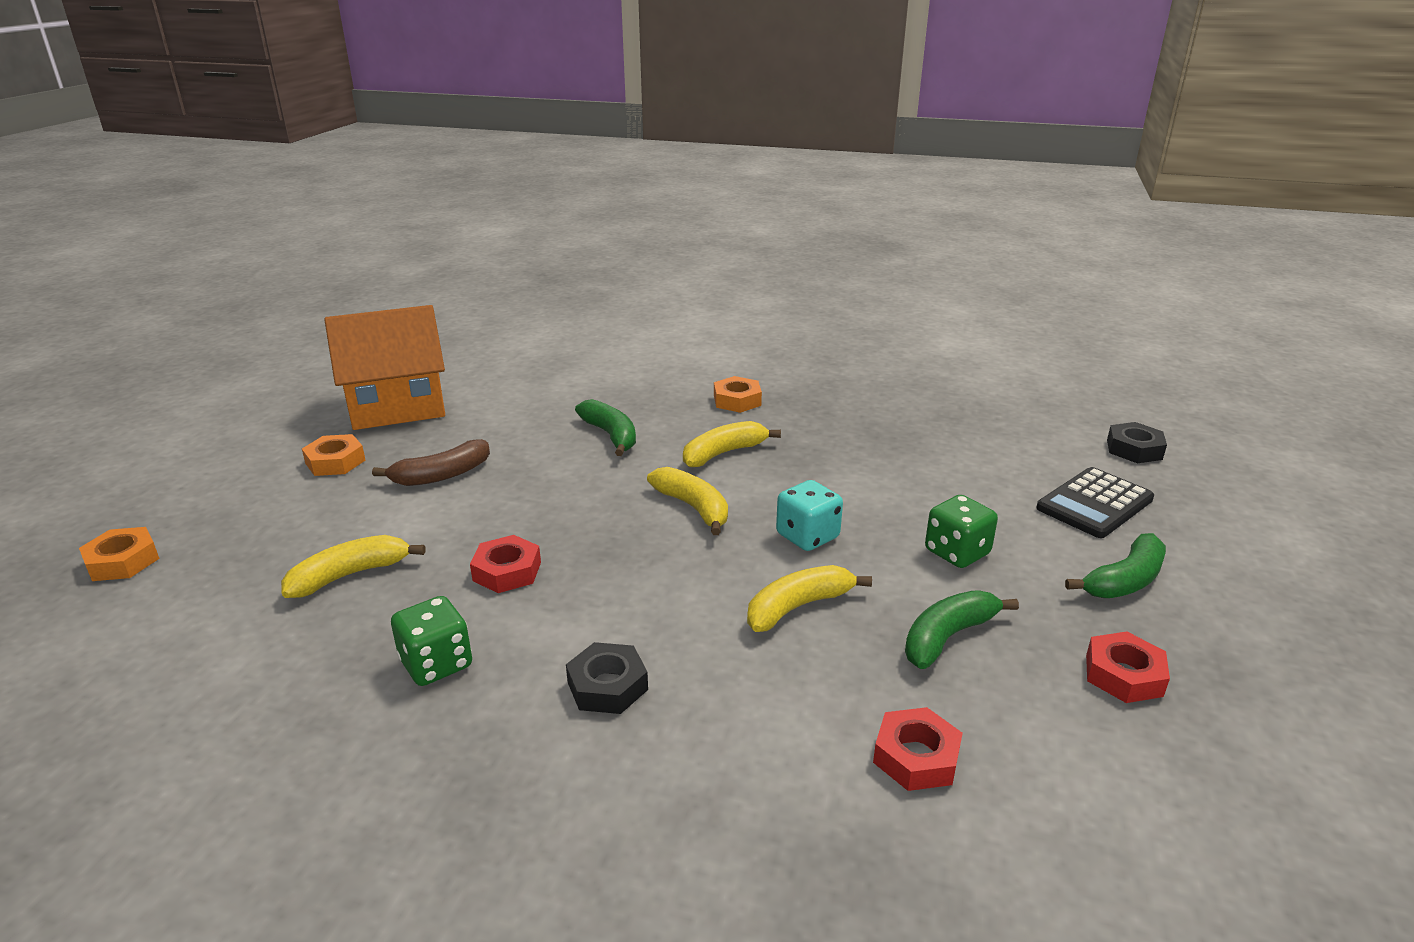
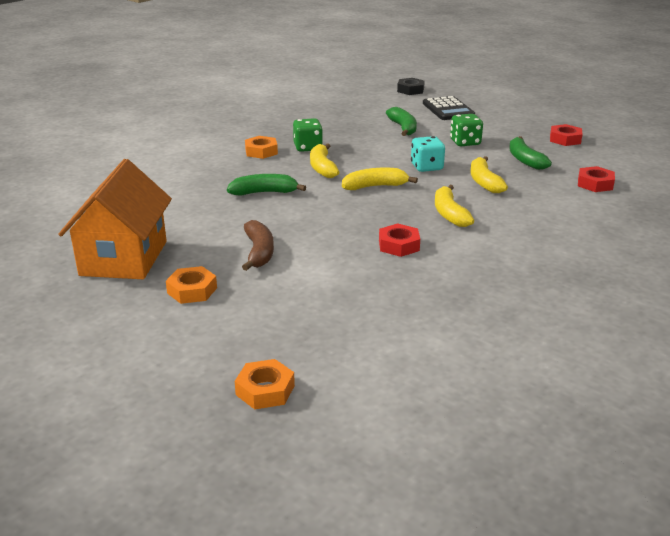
camera: 65 degrees left, 0 degrees up
yellow banana [281,535,426,598] -> yellow banana moved to [435,185,474,227]
green dice [391,596,472,686] -> green dice moved to [293,118,323,152]
black nut [566,642,648,714] -> none
green banana [1065,533,1166,598] -> green banana moved to [386,107,417,136]

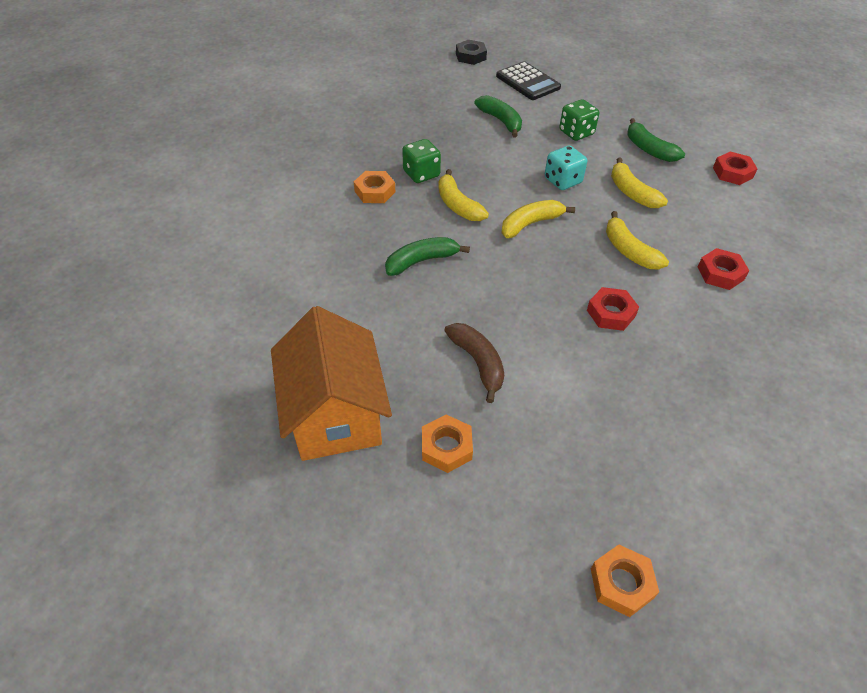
camera: 20 degrees left, 20 degrees up
red nut [550,124,583,146] -> red nut moved to [698,248,749,290]

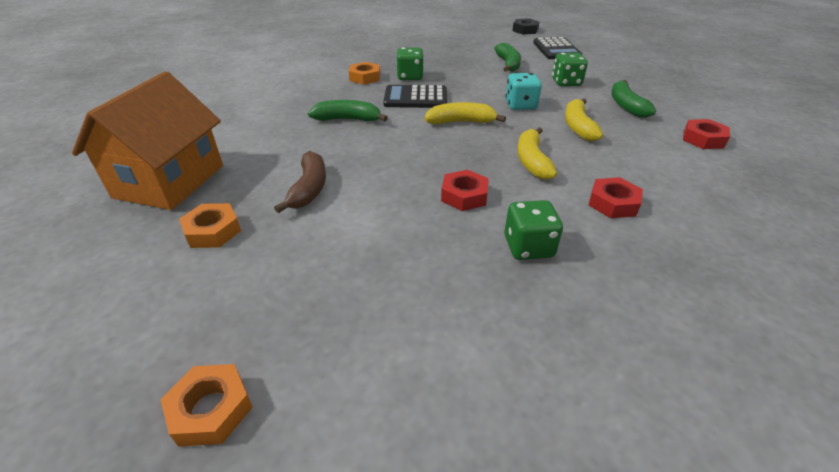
camera: 30 degrees right, 10 degrees down
yellow banana [438,169,489,221] -> black calculator [383,85,447,108]
none -> green dice [505,200,563,260]

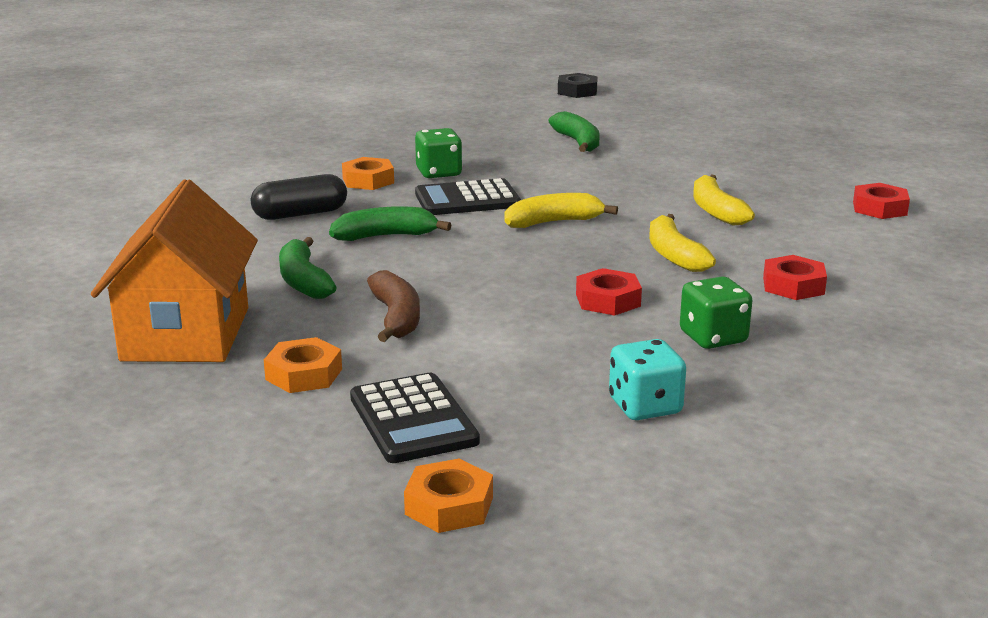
camera: 15 degrees left, 15 degrees down
turquoise dice [505,73,542,110] -> turquoise dice moved to [609,339,686,420]
black calculator [533,37,582,59] -> black calculator moved to [350,373,480,463]
green dice [552,53,588,86] -> none
green banana [611,80,656,118] -> green banana moved to [279,237,337,299]
none -> black capsule [251,174,347,220]

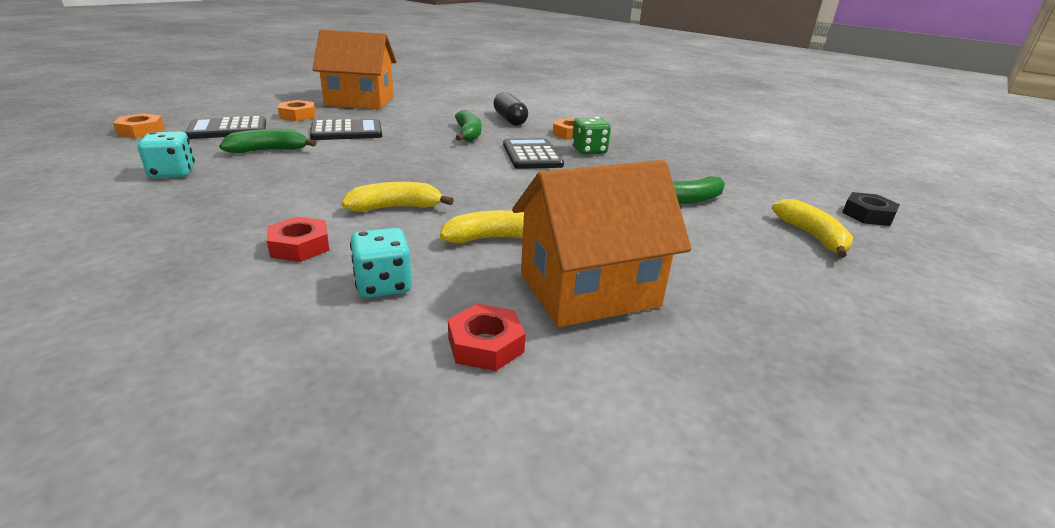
camera: 90 degrees right, 5 degrees up
green banana [279,237,337,299] -> green banana moved to [219,129,317,153]
brown banana [367,270,420,342] -> black calculator [310,119,382,140]
yellow banana [505,193,618,228] -> yellow banana moved to [772,199,853,258]
red nut [576,268,642,316] -> none
green dice [680,276,752,349] -> none
none -> turquoise dice [350,228,412,298]
none -> orange house [512,160,691,327]

